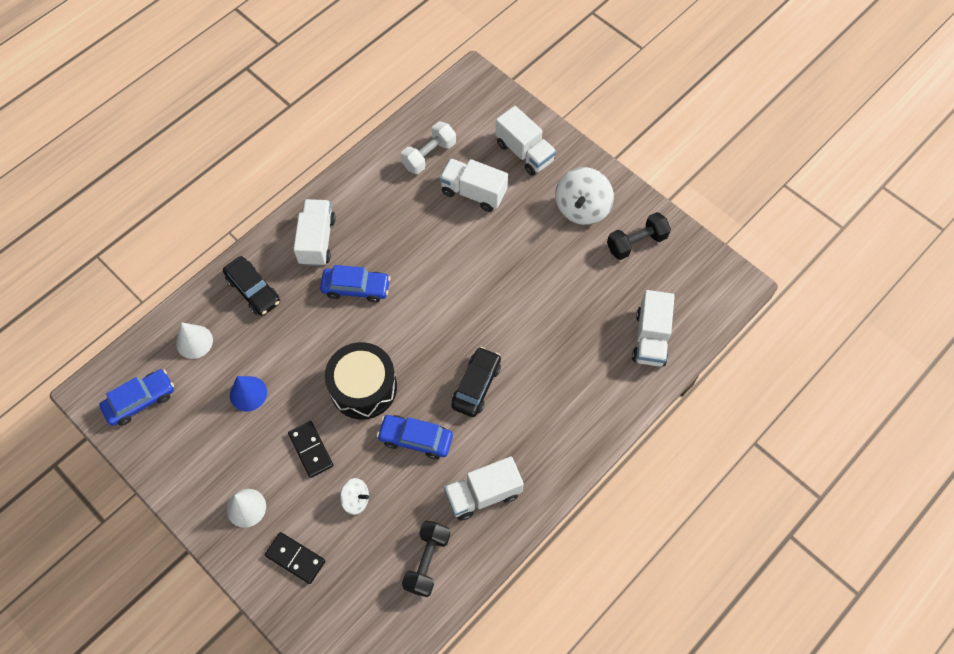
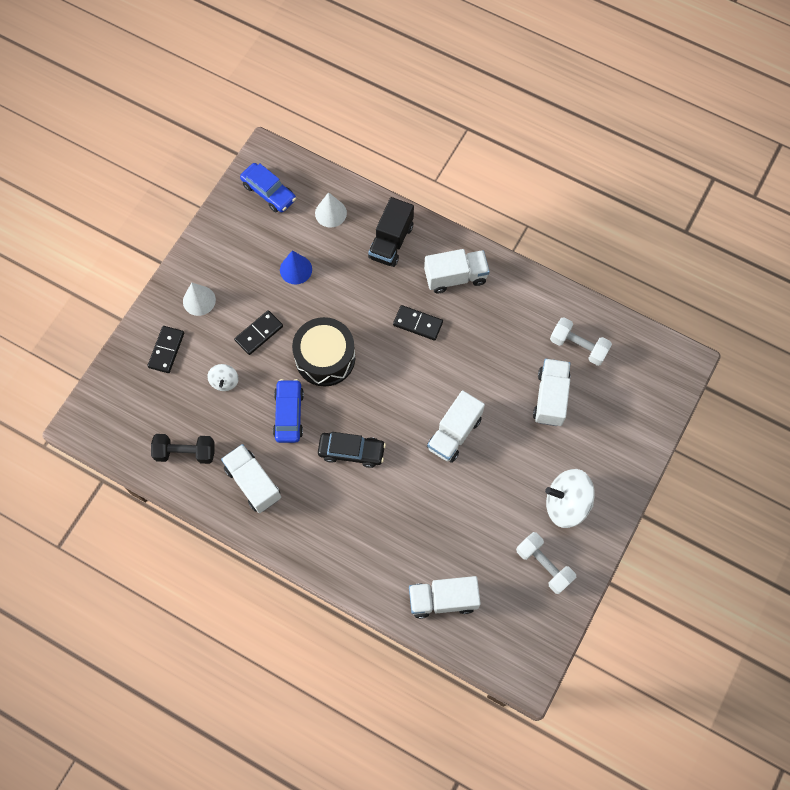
camera: 75 degrees right, 5 degrees up
black car [223,256,280,316] -> black truck [368,197,414,267]
blue car [320,265,391,303] -> black domino [393,305,443,341]
white truck [495,106,556,176] -> white truck moved to [427,390,485,463]
black dumbbell [607,212,671,260] -> white dumbbell [516,532,577,594]

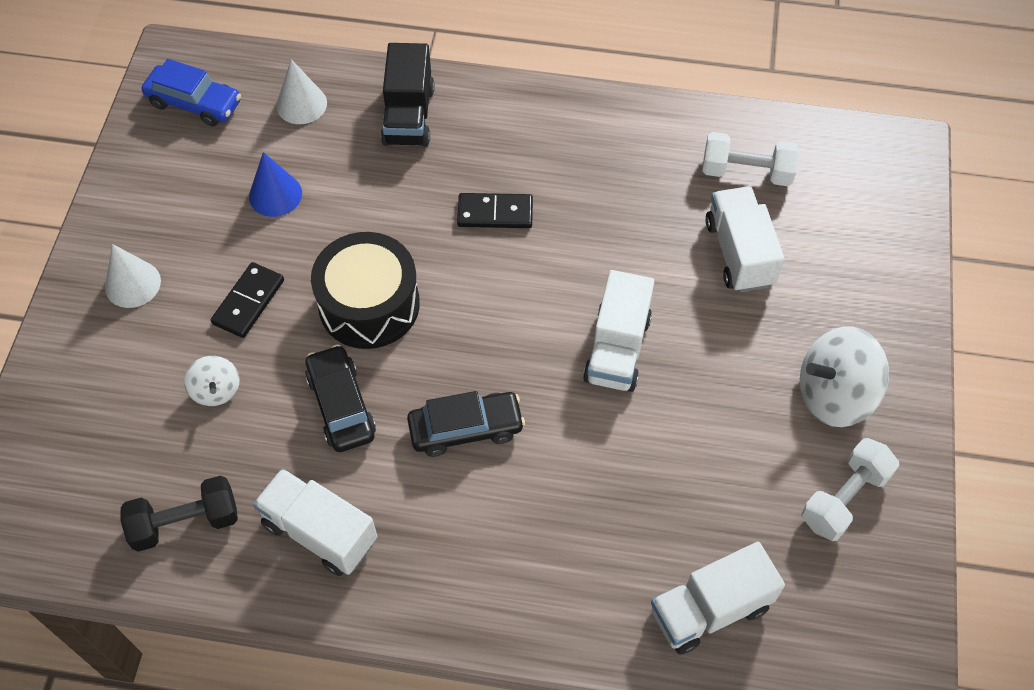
camera: 20 degrees left, 10 degrees down
black domino [147,326,184,373] -> none
blue car [273,379,304,443] -> black car [305,344,376,452]
white truck [424,249,490,293] -> none
white dumbbell [516,532,577,594] -> white dumbbell turned 75 degrees counterclockwise [801,438,899,541]

